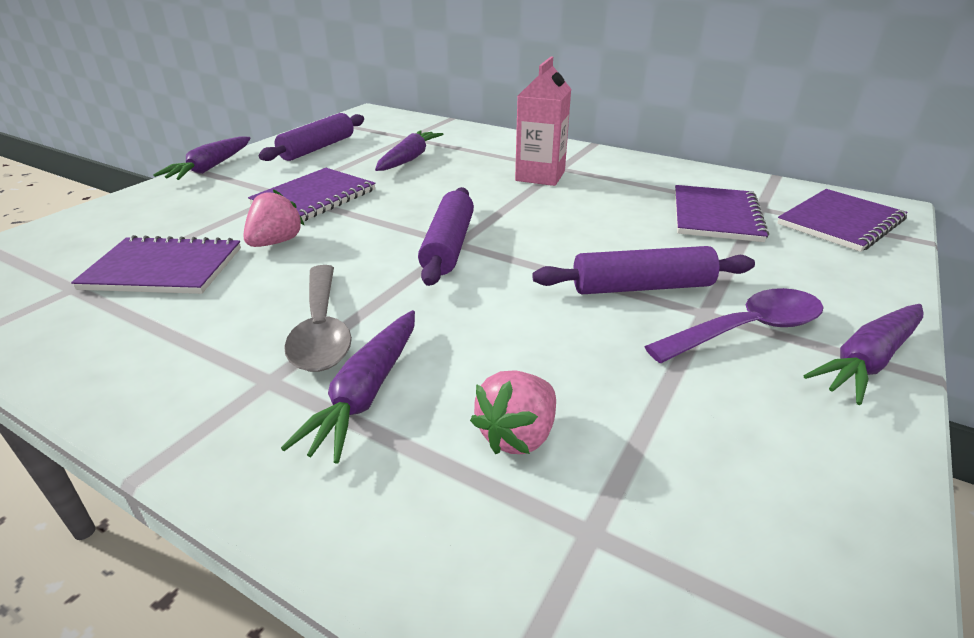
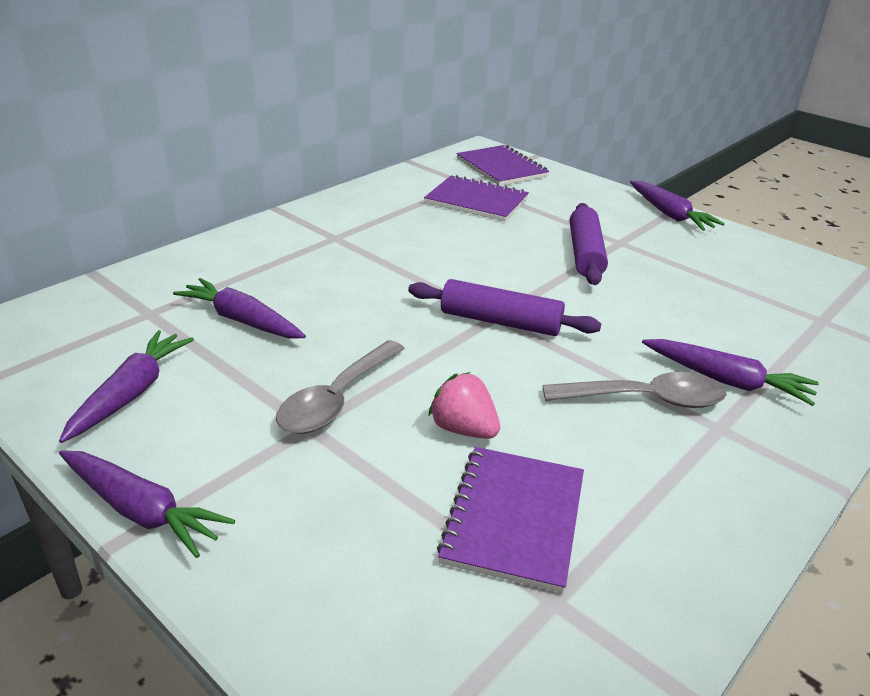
camera: 80 degrees left, 0 degrees up
purple notebook [248,168,376,221] -> grey spoon [276,340,405,434]
purple rolling pin [259,113,364,161] -> purple carrot [59,330,194,443]
pink strawberry [470,370,556,454] -> none
pink carton [515,57,571,186] -> none
purple spoon [644,288,824,363] -> none

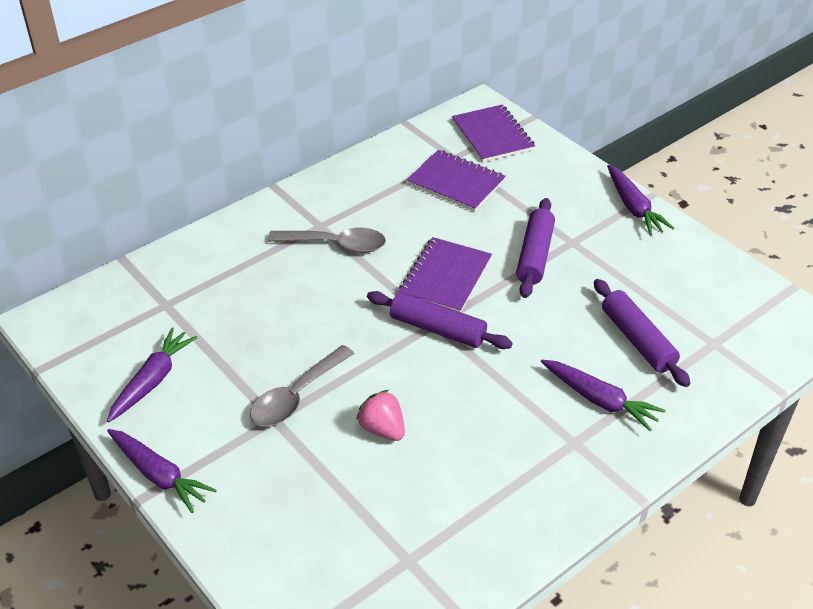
camera: 10 degrees right, 10 degrees up
purple carrot [173,278,306,338] -> none
purple notebook [437,447,584,593] -> purple notebook moved to [399,237,492,312]
grey spoon [542,372,727,408] -> grey spoon moved to [268,228,386,253]
none -> purple rolling pin [594,279,691,387]

